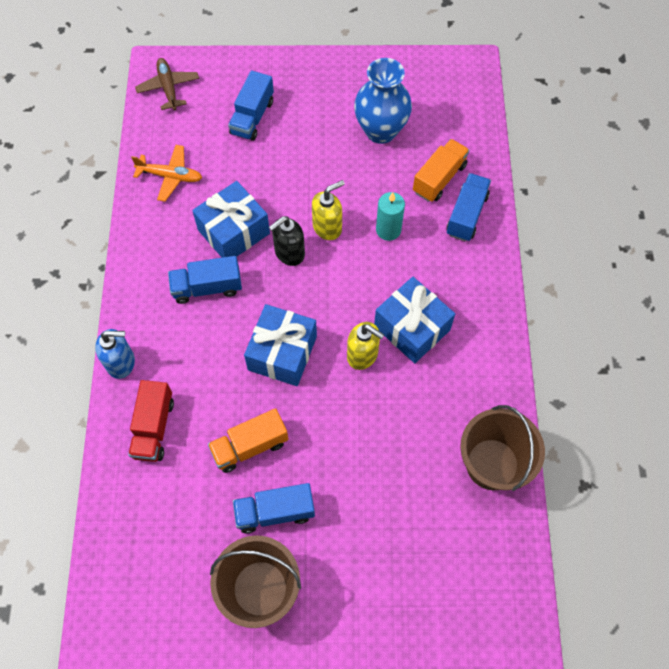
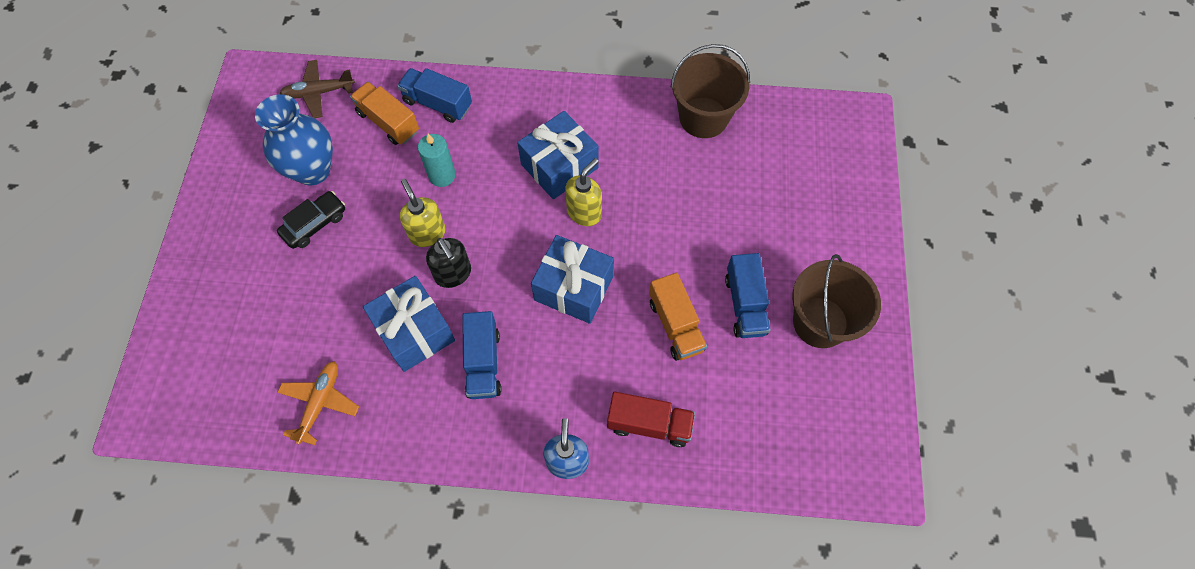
camera: 85 degrees left, 0 degrees up
brown plane [135,58,199,110] -> brown plane moved to [280,60,355,118]
blue truck [228,71,274,141] -> none
none -> black car [277,191,345,249]

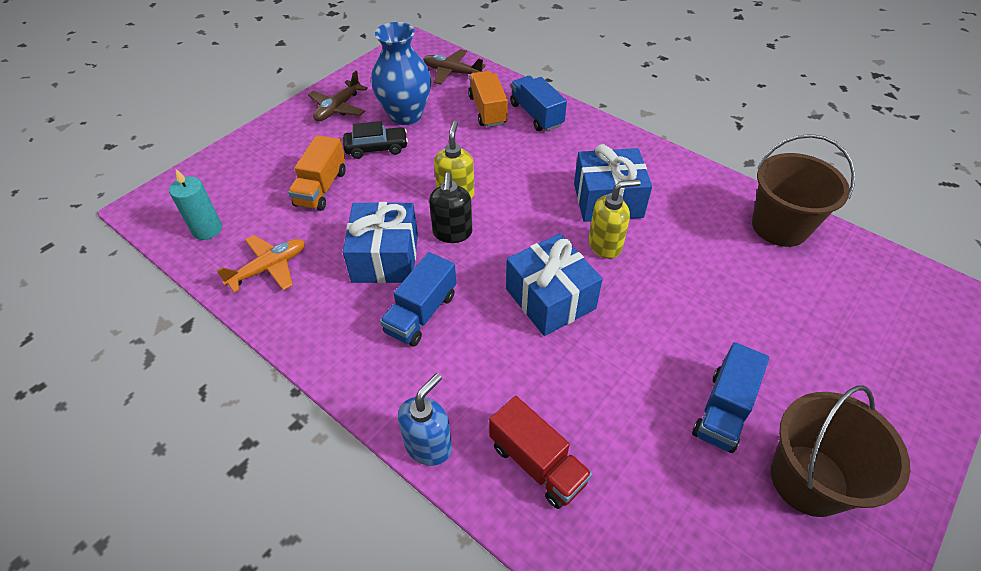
camera: 35 degrees right, 15 degrees down
turquoise candle [418,134,456,187] -> turquoise candle moved to [169,169,222,240]
orange truck [649,273,707,361] -> orange truck moved to [288,135,346,211]
none -> brown plane [308,70,368,121]

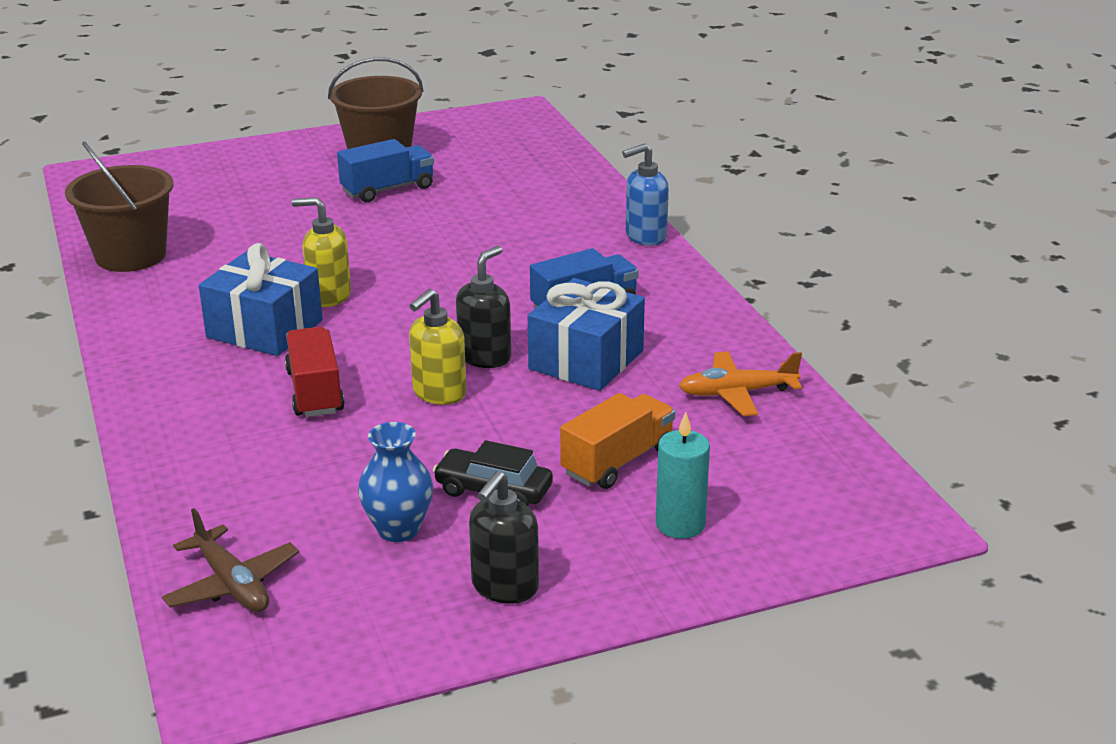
camera: 150 degrees left, 20 degrees down
turquoise candle [169,169,222,240] -> turquoise candle moved to [656,412,710,539]
brown plane [308,70,368,121] -> black soap dispenser [469,471,539,603]
blue vase [371,22,431,125] -> blue vase [358,422,433,542], size x0.64
orange truck [468,71,508,127] -> none
red truck [489,396,592,509] -> red truck moved to [285,327,345,417]
blue gift [506,234,603,336] -> none
blue truck [510,76,567,131] -> none

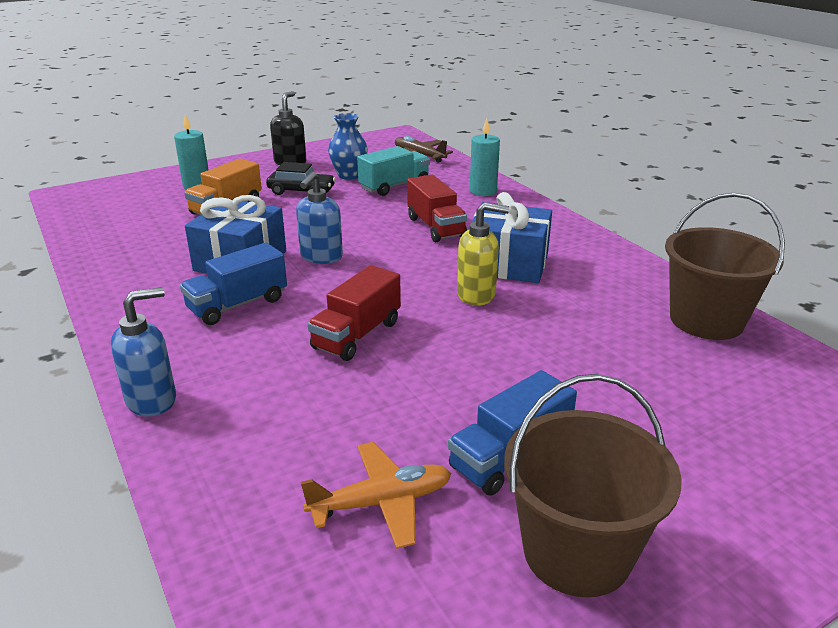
camera: 170 degrees right, 0 degrees up
yellow soap dispenser [409,289,466,405] -> none
black soap dispenser [456,246,511,368] -> blue soap dispenser [296,171,343,264]
orange plane [679,351,802,416] -> orange plane moved to [301,442,451,549]
none -> red truck [308,265,401,361]
none -> turquoise truck [357,146,430,196]
none -> turquoise candle [470,119,500,196]

